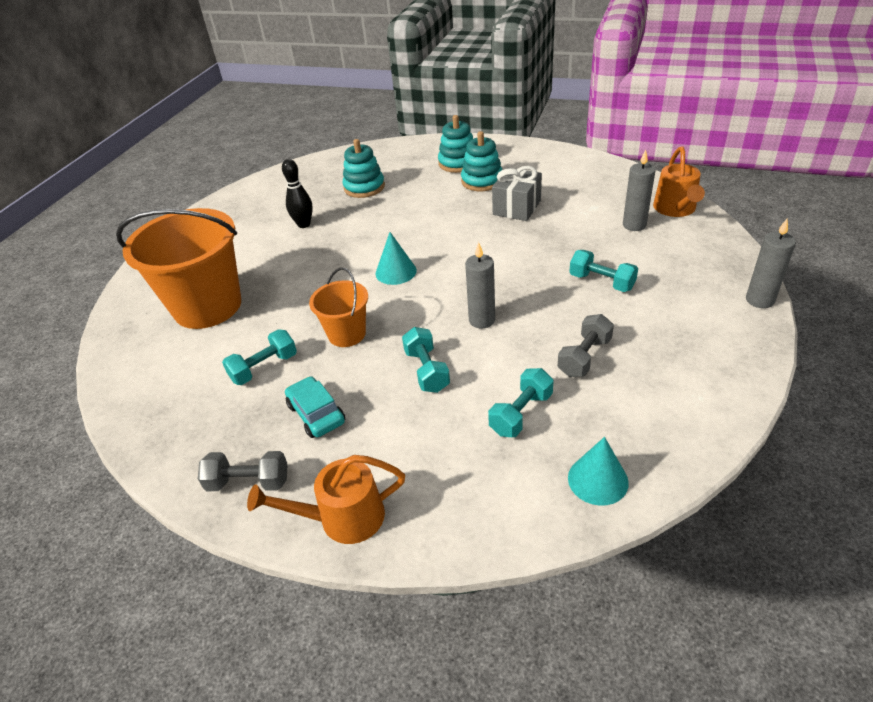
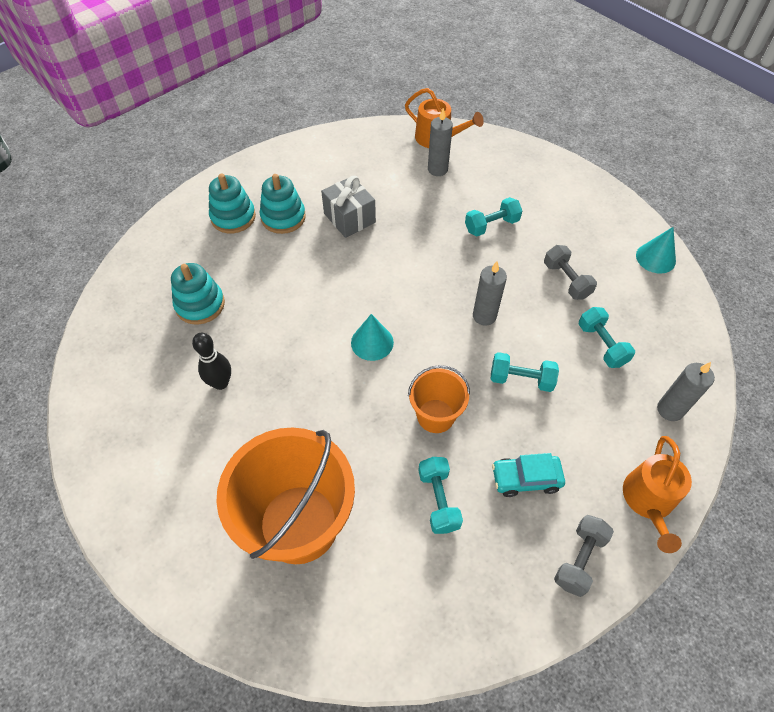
camera: 65 degrees left, 15 degrees up
turquoise cone [568,437,629,506] -> turquoise cone moved to [636,227,676,274]
grey candle [746,219,796,308] -> grey candle moved to [657,362,715,421]

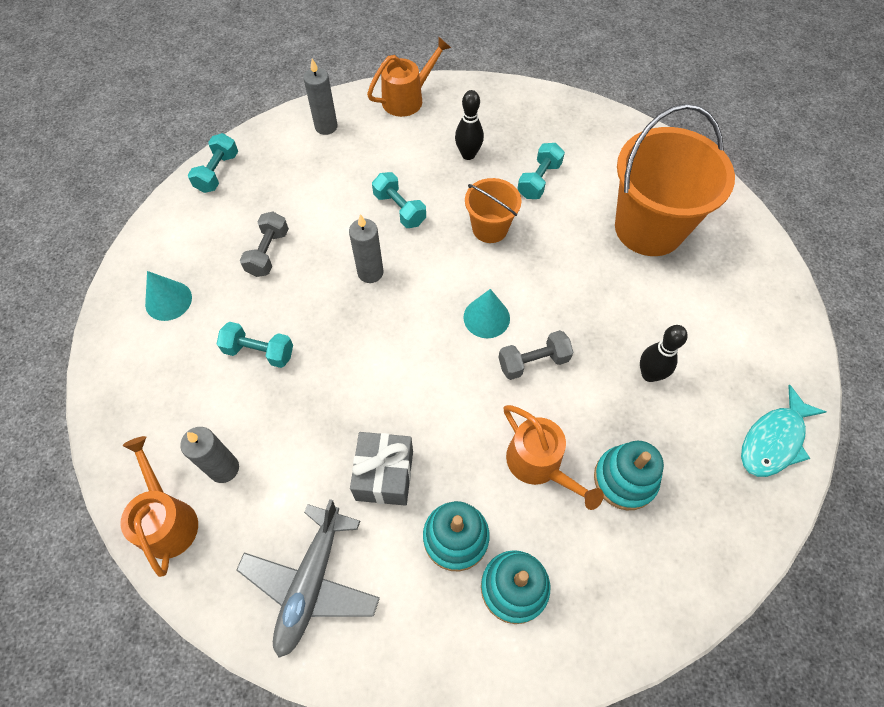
camera: 140 degrees left, 5 degrees up
turquoise car [492,453,565,497] -> black bowling pin [455,90,484,160]
grey dumbbell [554,515,614,597] -> grey dumbbell moved to [498,330,573,380]
turquoise dumbbell [579,307,635,368] -> turquoise dumbbell moved to [188,133,238,193]
turquoise cone [636,227,676,274] -> turquoise cone moved to [145,271,192,321]
none -> grey plane [236,499,380,657]
none -> orange watering can [504,405,604,510]
none -> turquoise fish [741,385,827,477]

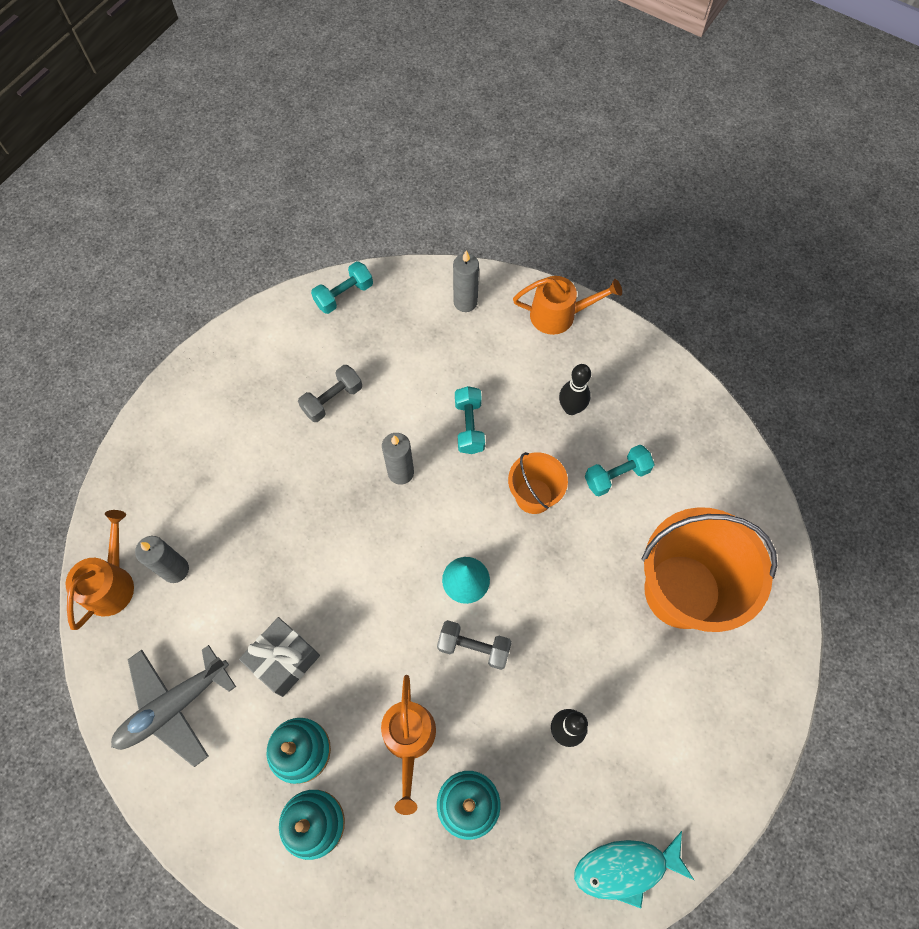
camera: 35 degrees right, 5 degrees up
turquoise cone [145,271,192,321] -> none
turquoise dumbbell [217,322,293,368] -> none

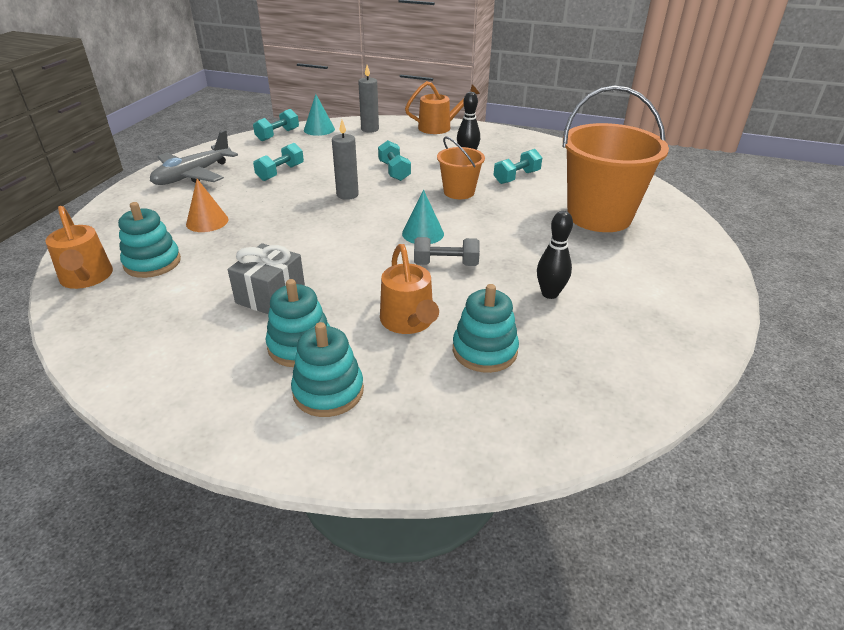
camera: 15 degrees left, 30 degrees down
orange watering can [66,510,134,630] -> orange watering can turned 150 degrees clockwise [45,206,113,289]
grey plane [111,645,236,767] -> grey plane moved to [150,130,238,185]
grey candle [135,536,189,583] -> turquoise stacking toy [118,202,181,278]
grey dumbbell [298,365,362,422] -> turquoise dumbbell [253,143,304,181]
turquoise fish [574,831,695,908] -> none
none -> orange cone [186,179,229,232]
none -> turquoise cone [304,94,335,136]

